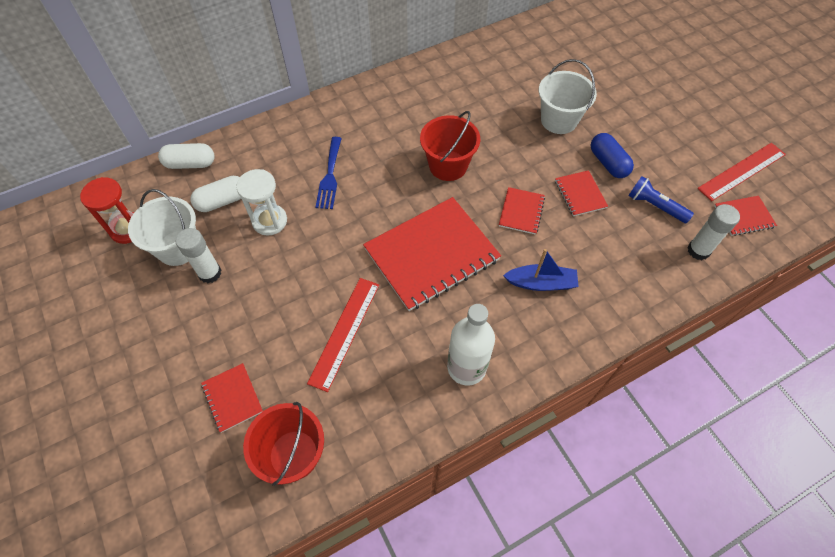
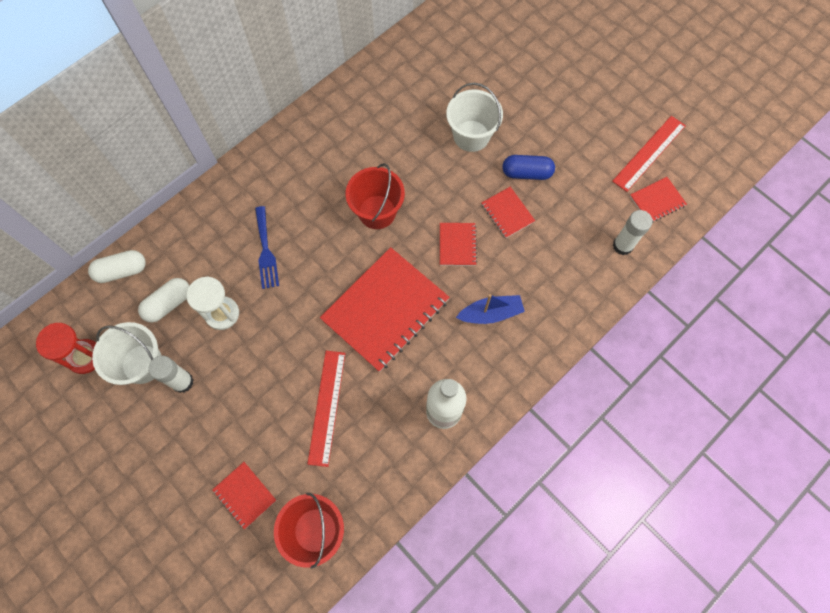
camera: 15 degrees left, 10 degrees up
blue capsule [591,133,634,178] -> blue capsule turned 45 degrees counterclockwise [502,155,555,180]
blue flashlight [628,176,694,224] -> none

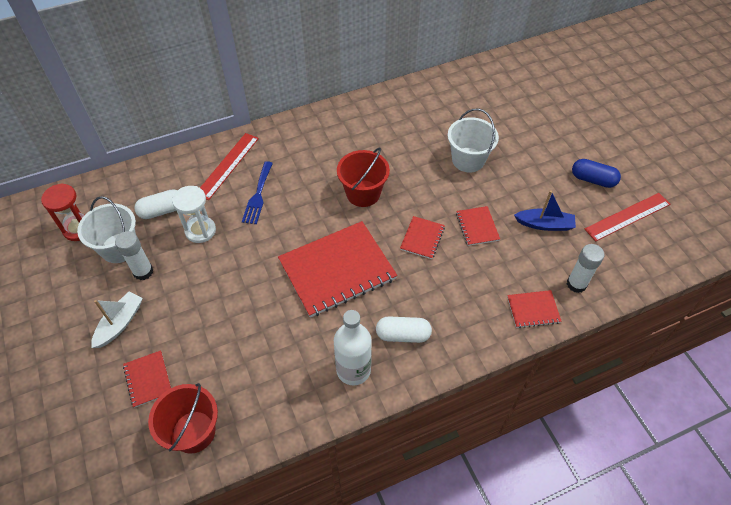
camera: 20 degrees right, 15 degrees down
white capsule [88,250,146,283] -> white capsule moved to [376,317,432,343]
red ruler [307,351,345,467] -> red ruler moved to [200,133,259,200]
blue boat [456,294,525,324] -> blue boat moved to [514,190,576,231]
blue capsule [502,155,555,180] -> blue capsule moved to [572,159,621,188]
red notebook [630,177,687,222] -> red notebook moved to [507,290,562,328]
none -> white boat [91,291,143,348]

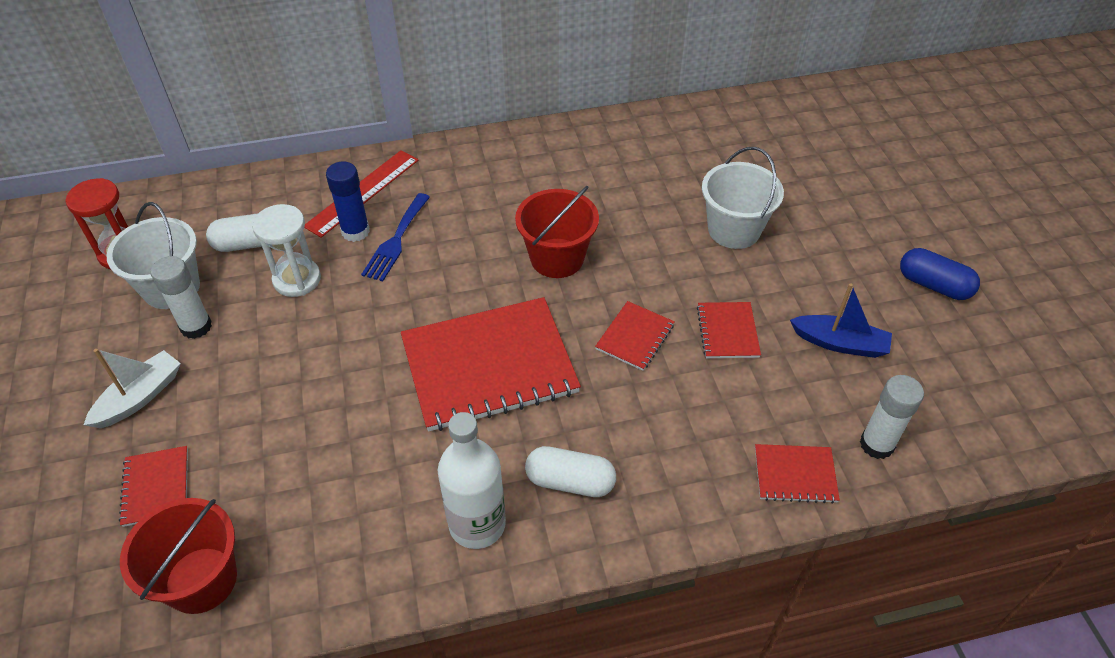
camera: 10 degrees right, 5 degrees down
red ruler [585,193,670,241] -> none
none -> blue glue stick [326,161,370,242]

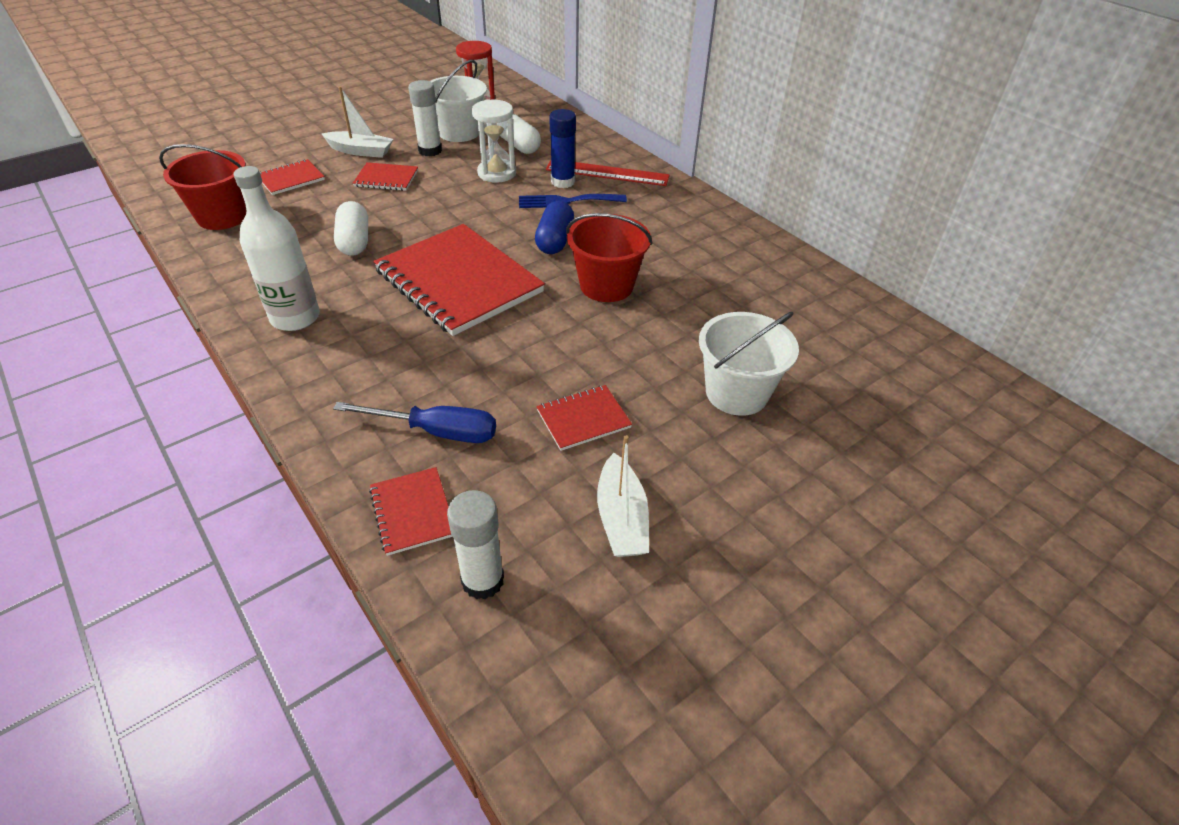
camera: 65 degrees right, 5 degrees down
white capsule [525,446,616,497] -> white capsule moved to [334,201,368,256]
red notebook [595,301,675,371] -> red notebook moved to [353,162,418,191]
blue boat [790,283,892,358] -> white boat [597,435,649,557]
blue capsule [900,248,980,300] -> blue capsule moved to [535,201,574,254]
none -> blue screwdriver [333,402,496,443]

